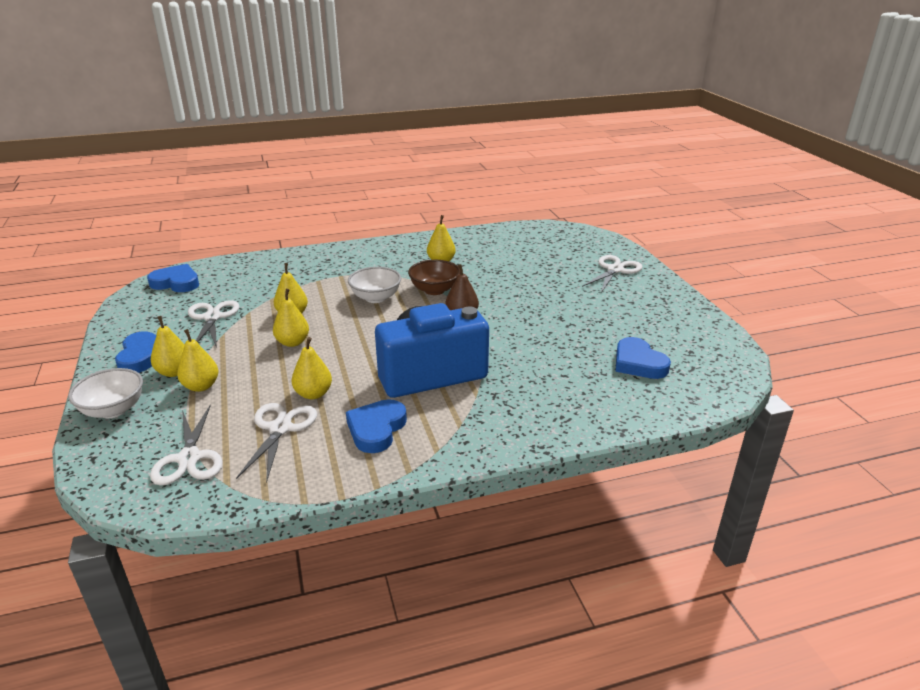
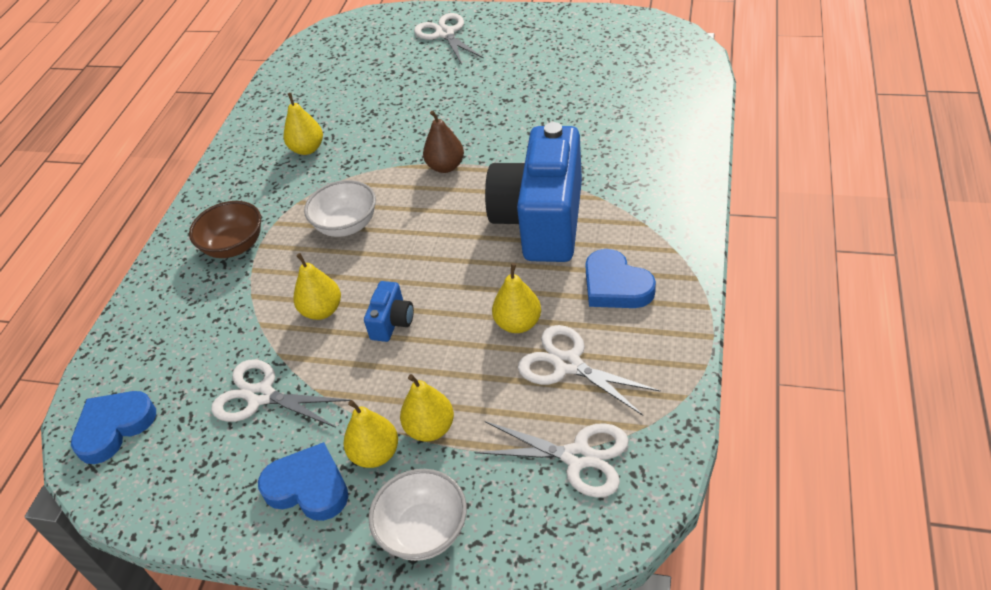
camera: 55 degrees left, 15 degrees up
yellow pear [273,289,309,347] -> blue camera [364,281,414,342]
brown bowl [408,260,461,295] -> brown bowl moved to [189,201,261,258]
blue heart [616,337,671,379] -> none

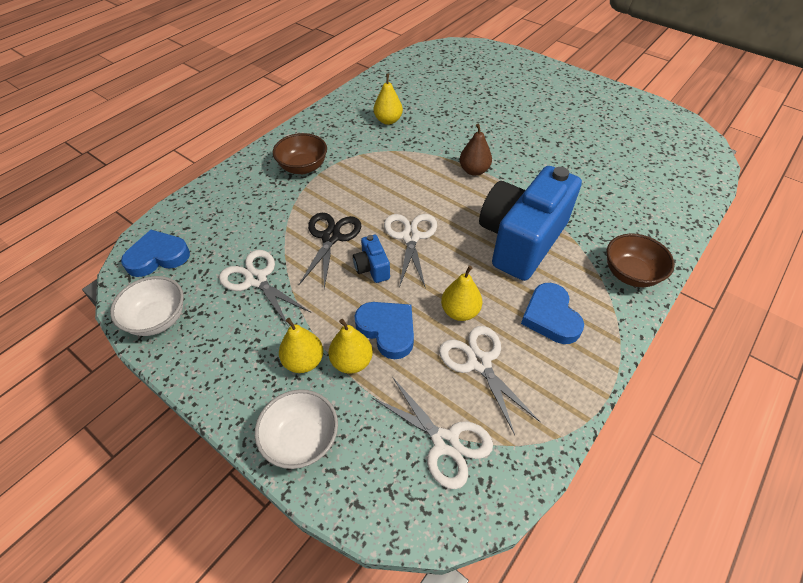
camera: 20 degrees right, 5 degrees up
blue heart [258,442,348,521] -> blue heart moved to [355,302,414,359]
yellow pear [293,253,341,320] -> black scissors [299,213,361,289]
white bowl [304,180,376,237] -> white bowl moved to [110,276,184,336]
blue camera [364,281,414,342] -> blue camera turned 120 degrees clockwise [353,235,390,283]
white scissors [414,13,484,65] -> white scissors moved to [384,214,437,288]
none -> brown bowl [607,234,675,287]

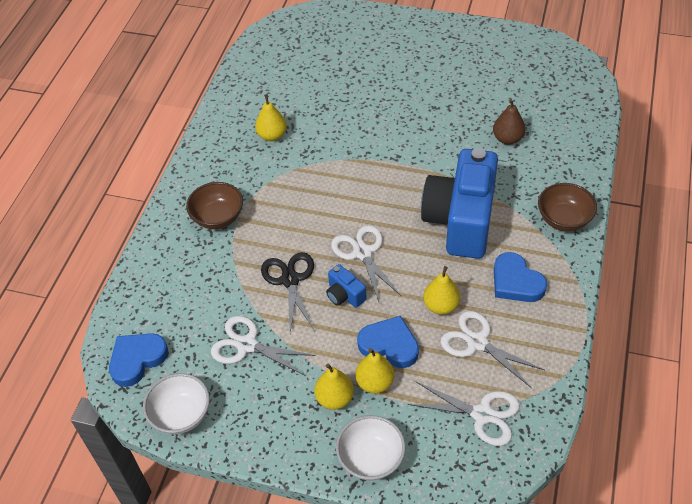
camera: 20 degrees left, 0 degrees up
brown pear [459,123,492,176] -> brown pear moved to [493,99,525,145]

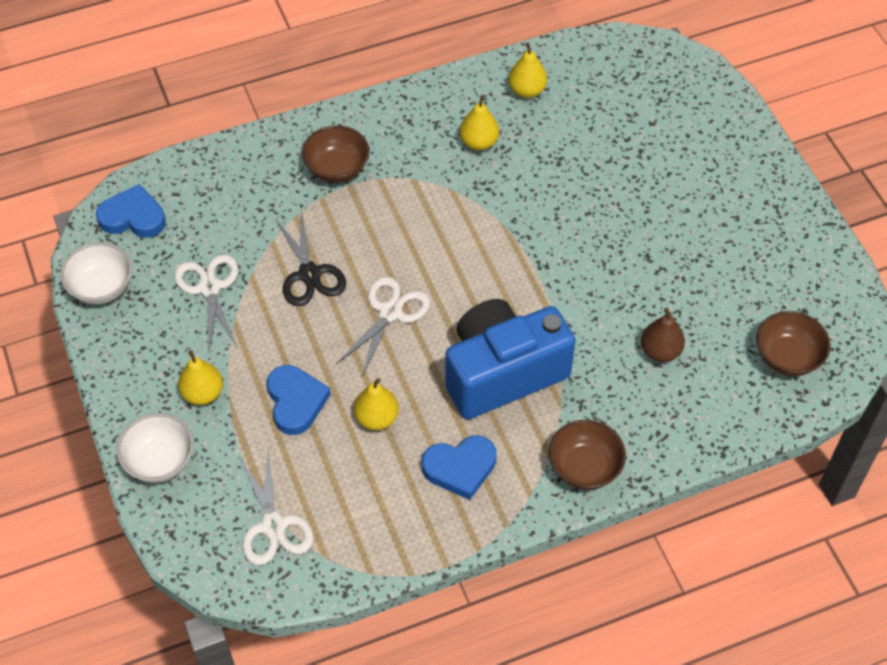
camera: 50 degrees right, 5 degrees up
black scissors [261,252,315,333] -> black scissors turned 120 degrees clockwise [275,211,346,306]
blue camera [326,264,367,308] -> none
yellow pear [355,348,394,394] -> yellow pear moved to [509,43,547,98]
white scissors [440,311,544,388] -> none
blue heart [494,252,547,302] -> blue heart turned 120 degrees counterclockwise [422,435,497,500]
none -> brown bowl [756,311,831,376]

